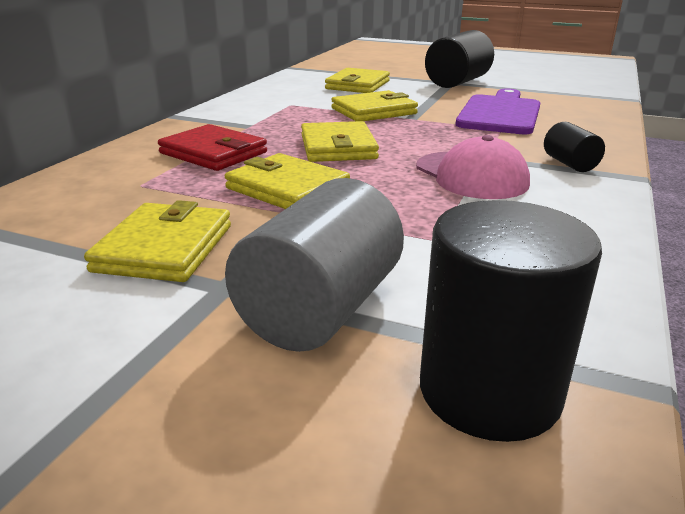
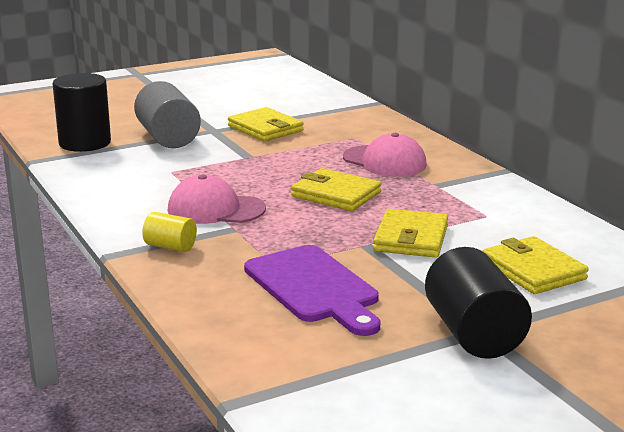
camera: 130 degrees right, 5 degrees down
red wallet [158,124,267,171] -> pink cap [343,133,427,176]
yellow wallet [225,153,350,209] -> none
black cylinder [544,122,605,172] -> yellow cylinder [142,212,197,252]

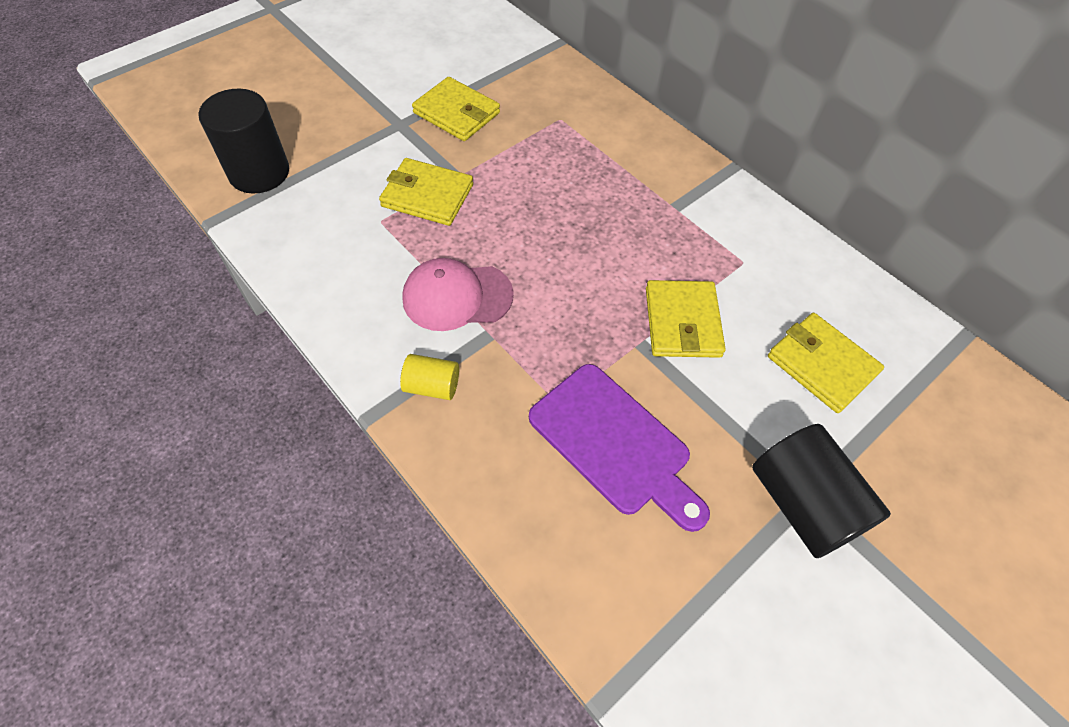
camera: 15 degrees left, 35 degrees up
grey cylinder [134,81,201,148] -> none
yellow wallet [291,168,381,211] -> yellow wallet moved to [379,158,473,226]
pink cap [343,133,427,176] -> none

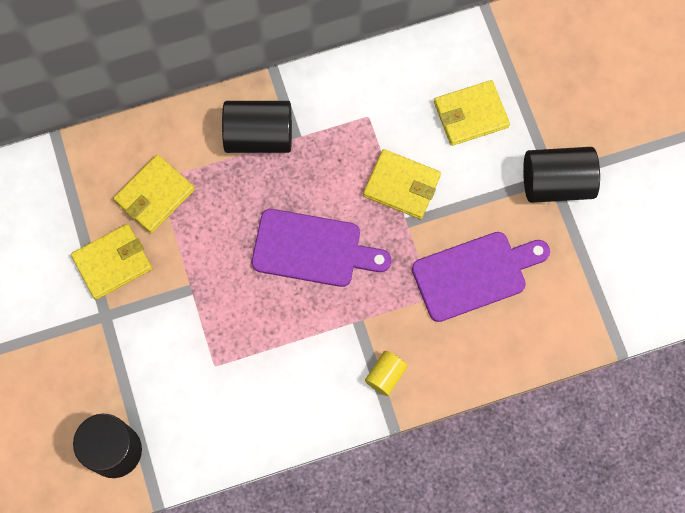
camera: 65 degrees left, 15 degrees up
yellow wallet [379,158,473,226] -> yellow wallet moved to [113,155,195,233]
pink cap [402,258,514,331] -> none
none -> black cylinder [222,101,292,153]
none -> purple cutting board [252,209,391,287]

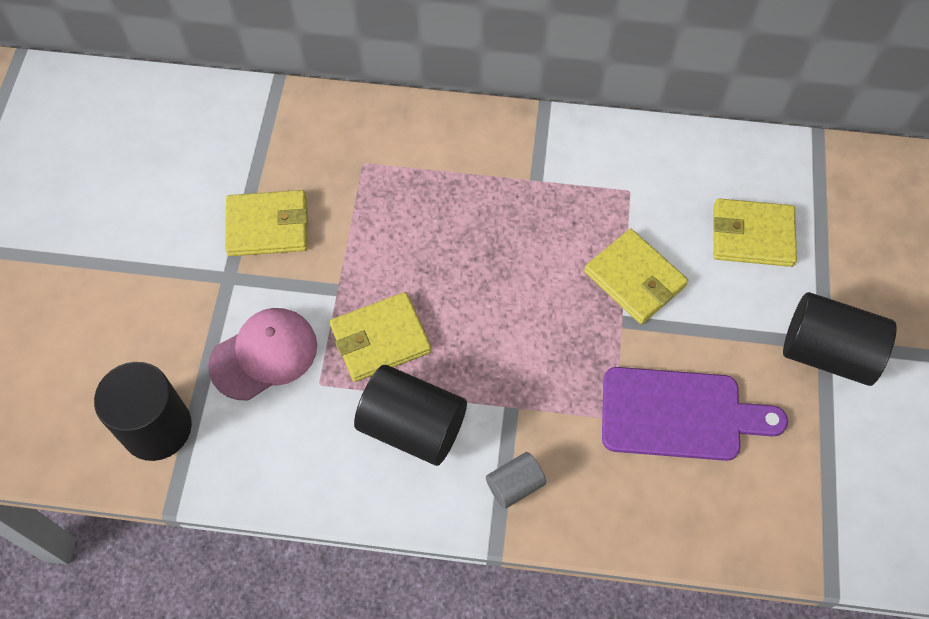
camera: 25 degrees right, 10 degrees down
yellow wallet [113,155,195,233] -> yellow wallet moved to [330,292,431,382]
black cylinder [222,101,292,153] -> black cylinder moved to [354,365,467,466]
purple cutting board [252,209,391,287] -> none
yellow cylinder [365,351,408,396] -> grey cylinder [486,452,546,509]
none -> pink cap [208,308,317,400]

